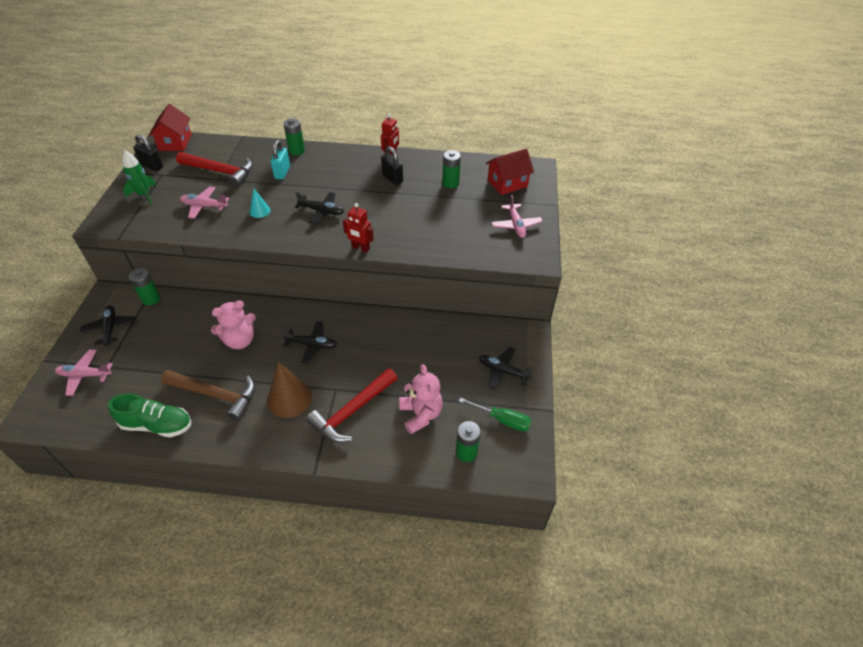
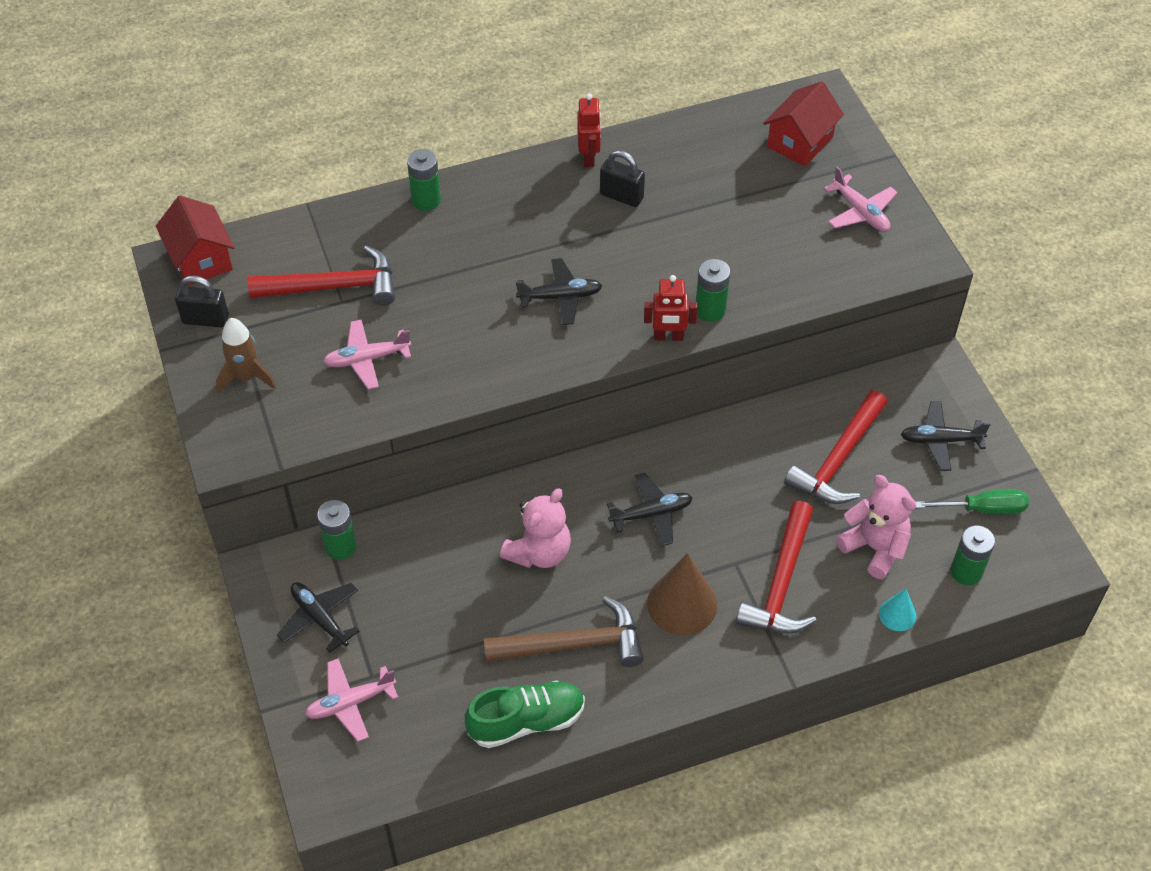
camera: 25 degrees left, 5 degrees up
green rocket [122,151,156,204] -> brown rocket [216,318,276,394]
turquoise cone [249,189,270,218] -> turquoise cone moved to [879,589,916,631]
turquoise padlock [270,140,290,180] -> none
green battery [442,150,461,189] -> green battery moved to [696,259,730,322]
none -> red hammer [784,390,887,504]

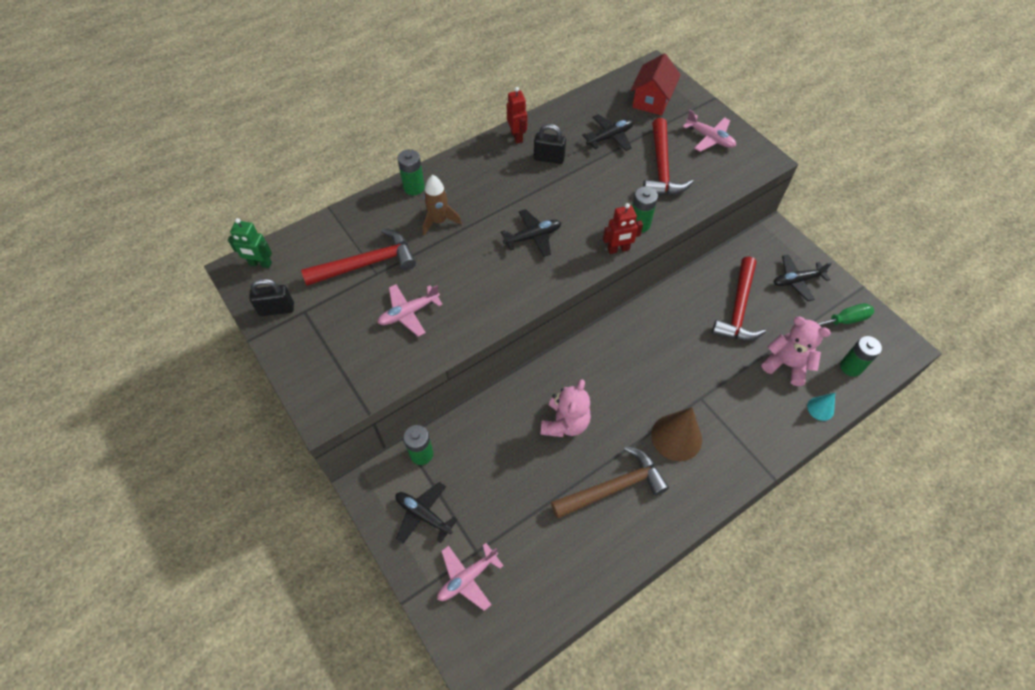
camera: 15 degrees left, 5 degrees up
red house [156,195,235,286] -> green robot [228,218,272,268]
brown rocket [216,318,276,394] -> brown rocket moved to [423,175,462,236]
green shoe [465,681,585,748] -> none
black plane [607,472,693,546] -> black plane moved to [582,114,633,151]
red hammer [736,501,816,634] -> red hammer moved to [643,118,693,195]

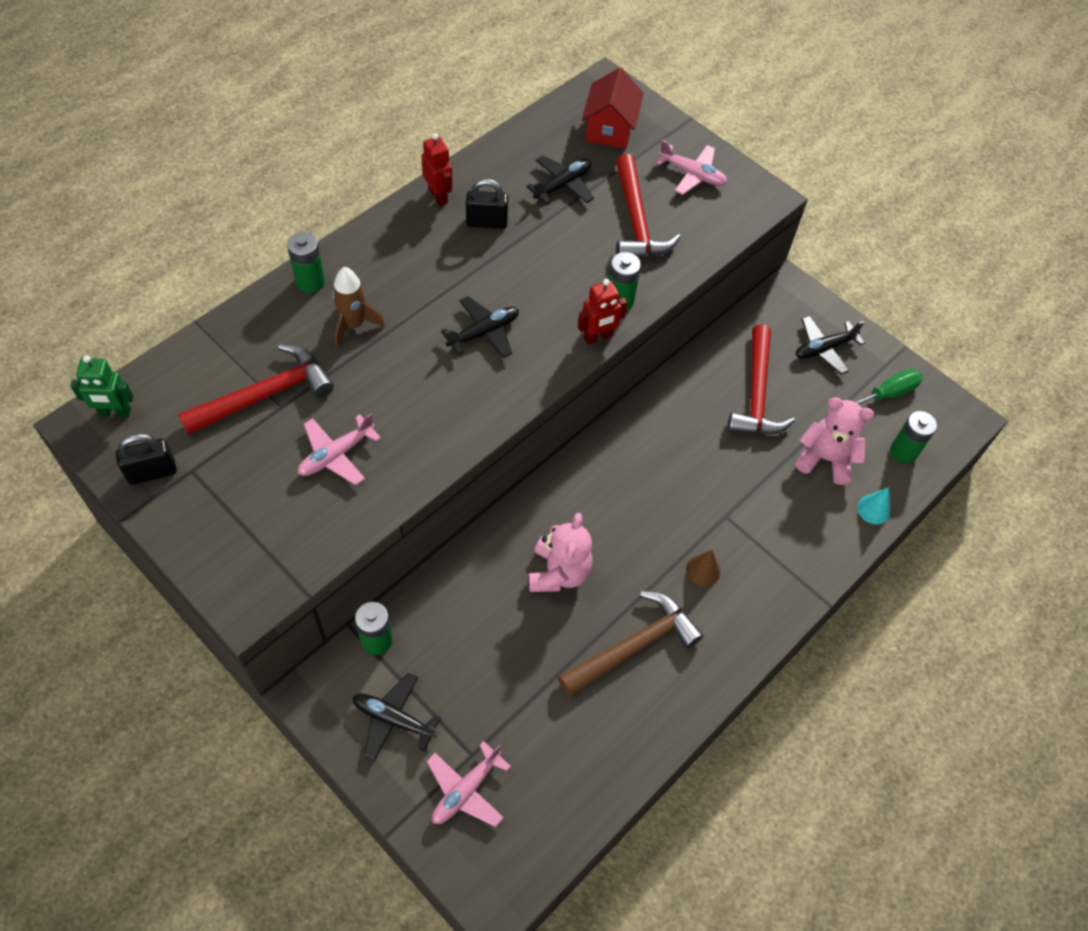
camera: 15 degrees left, 0 degrees up
brown cone [651,407,702,461] -> brown cone [686,550,720,587], size x0.53

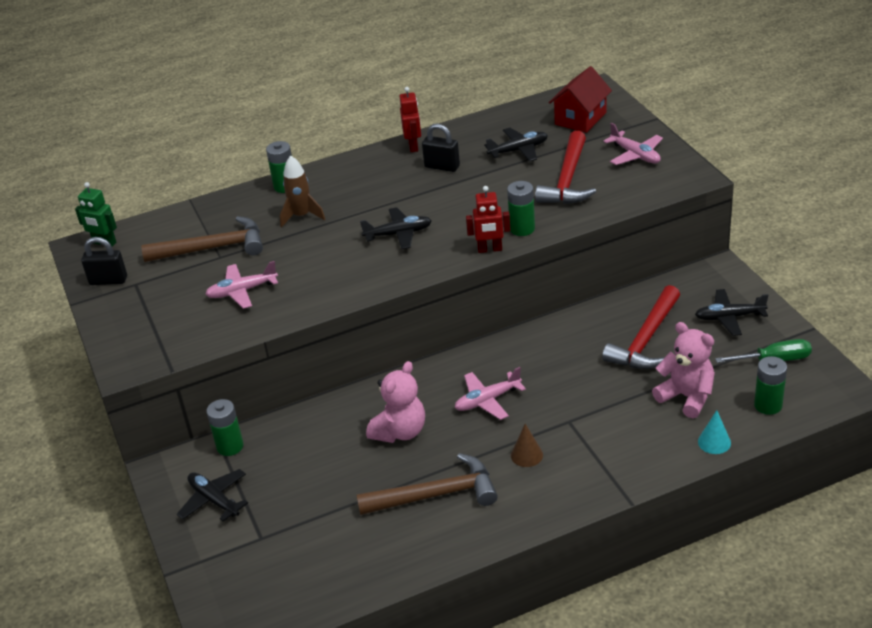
camera: 30 degrees right, 20 degrees down
red hammer [178,344,334,435] -> brown hammer [141,216,263,262]
pink plane [427,741,511,827] -> pink plane moved to [455,367,526,420]

